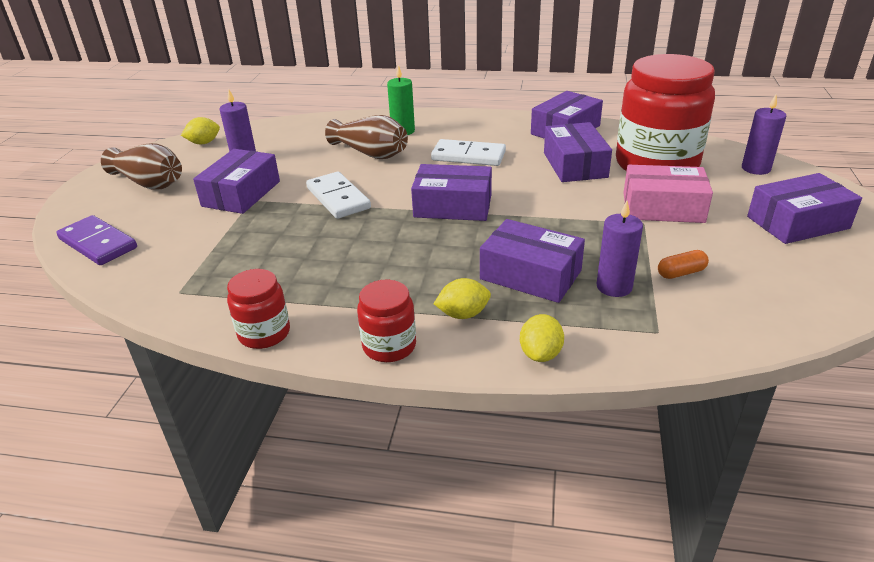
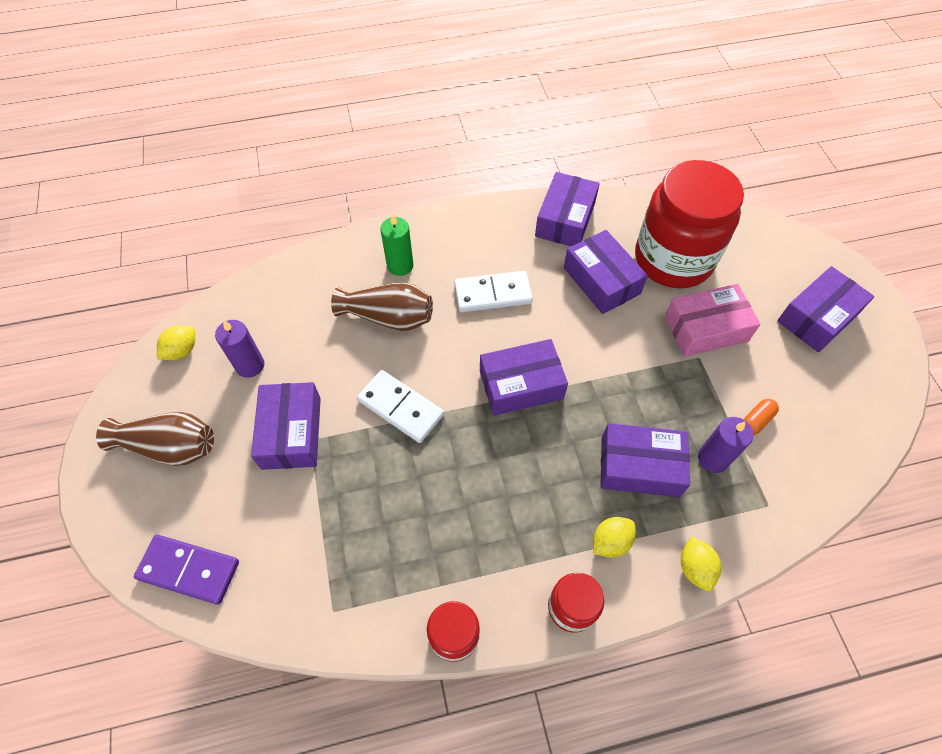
camera: 25 degrees left, 25 degrees up
purple candle [742,95,786,175] -> none

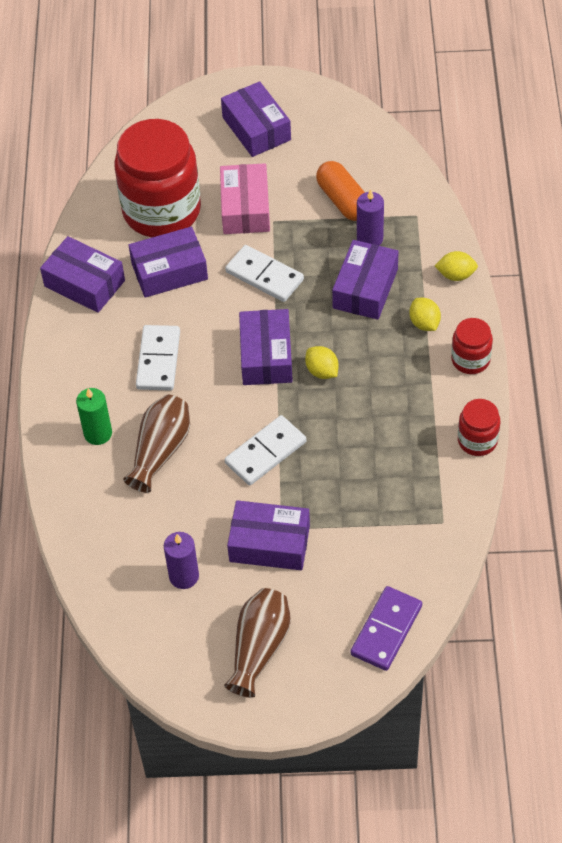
camera: 75 degrees left, 5 degrees down
yellow lemon [157,326,195,360] -> yellow lemon moved to [305,346,339,379]
orange capsule [743,399,779,435] -> orange capsule [316,161,365,221], size x1.86
none -> white domino [225,245,304,302]

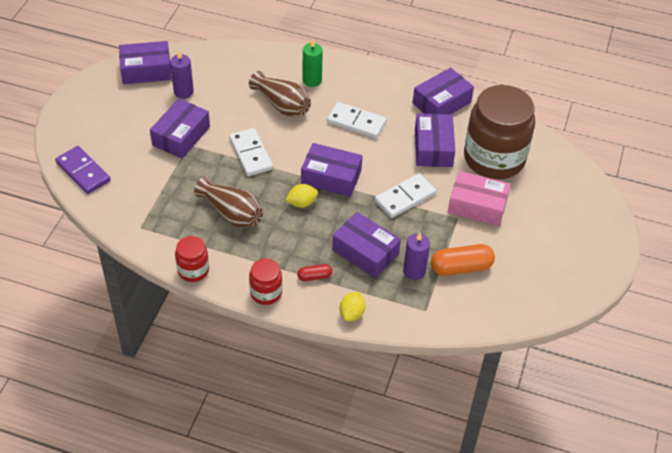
camera: 105 degrees right, 5 degrees down
red jar [114,119,201,237] -> brown jar [464,85,535,179]
purple box [221,81,291,157] -> purple box moved to [119,41,172,84]
brown vase [224,588,291,698] -> brown vase moved to [194,177,263,227]
yellow lemon [409,298,441,331] -> red capsule [297,264,332,281]

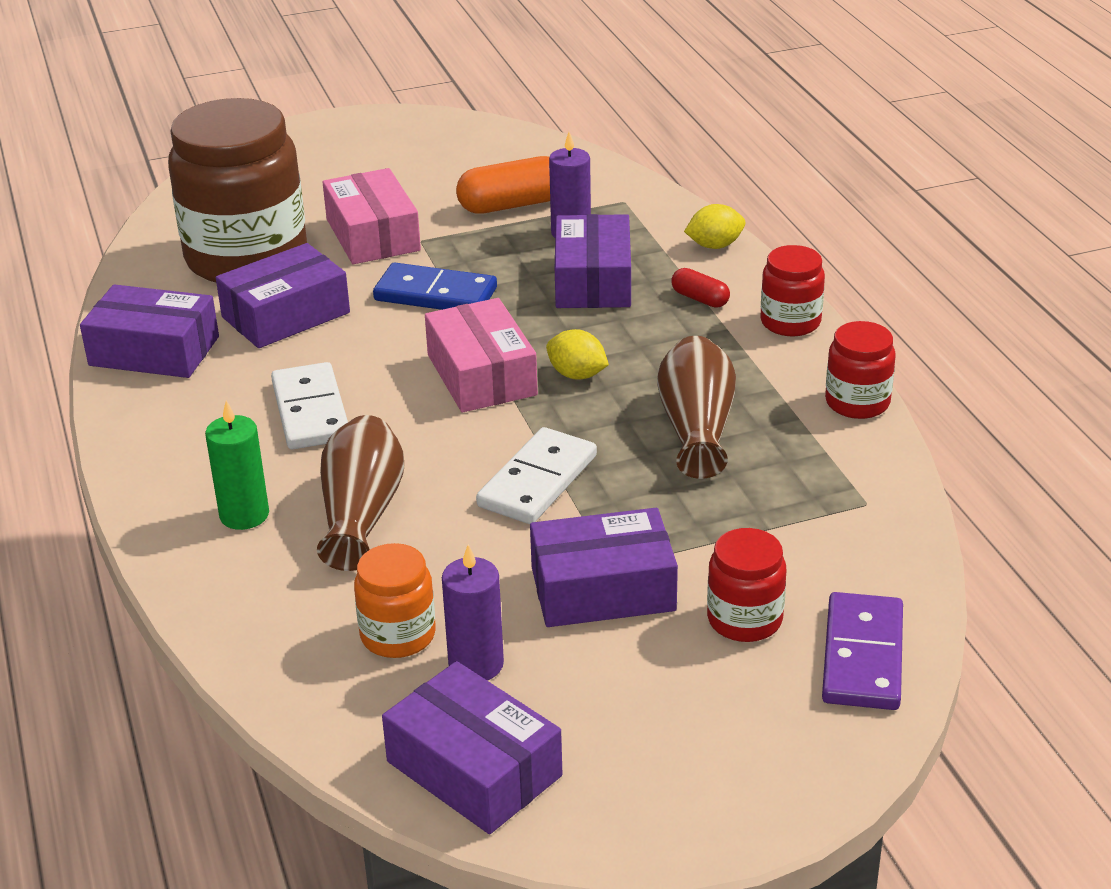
camera: 125 degrees left, 15 degrees down
purple box [301,143,362,197] -> pink box [425,298,538,412]
white domino [375,173,436,218] -> blue domino [373,263,497,310]
orange capsule [431,244,495,276] -> orange capsule turned 60 degrees counterclockwise [456,156,550,214]
none -> orange jar [354,543,436,658]
none -> red jar [707,528,786,642]

